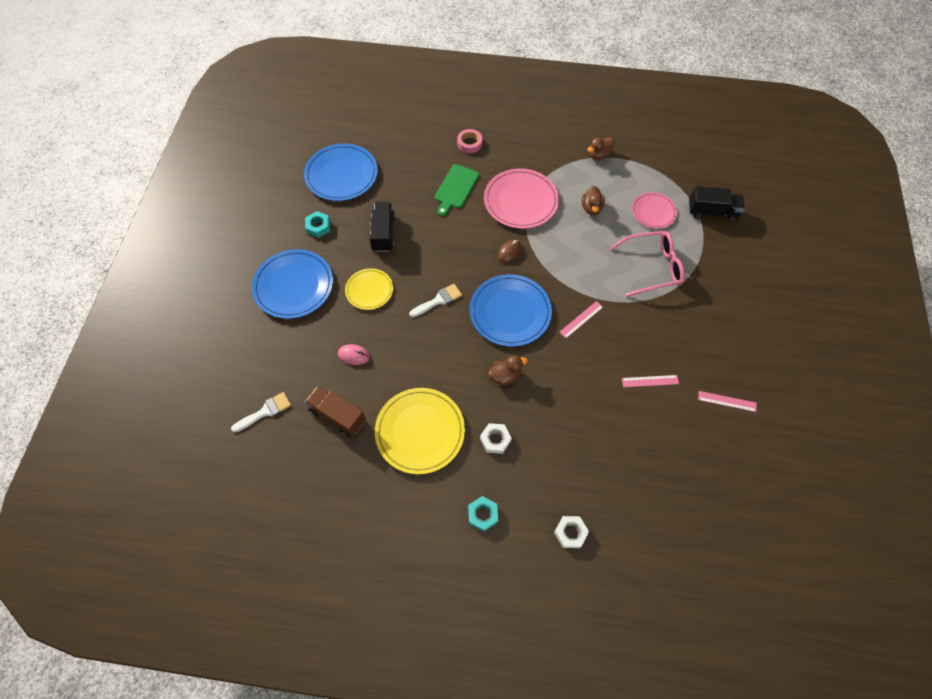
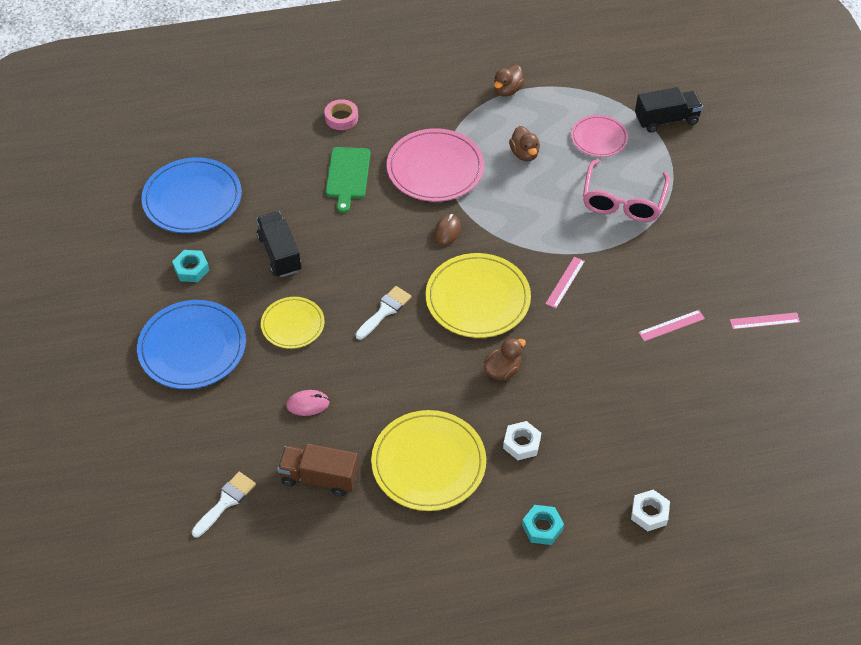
camera: 20 degrees left, 10 degrees down
blue plate [470,274,552,347] -> yellow plate [426,253,531,338]
pink glasses [610,231,685,297] -> pink glasses turned 135 degrees clockwise [583,159,670,222]

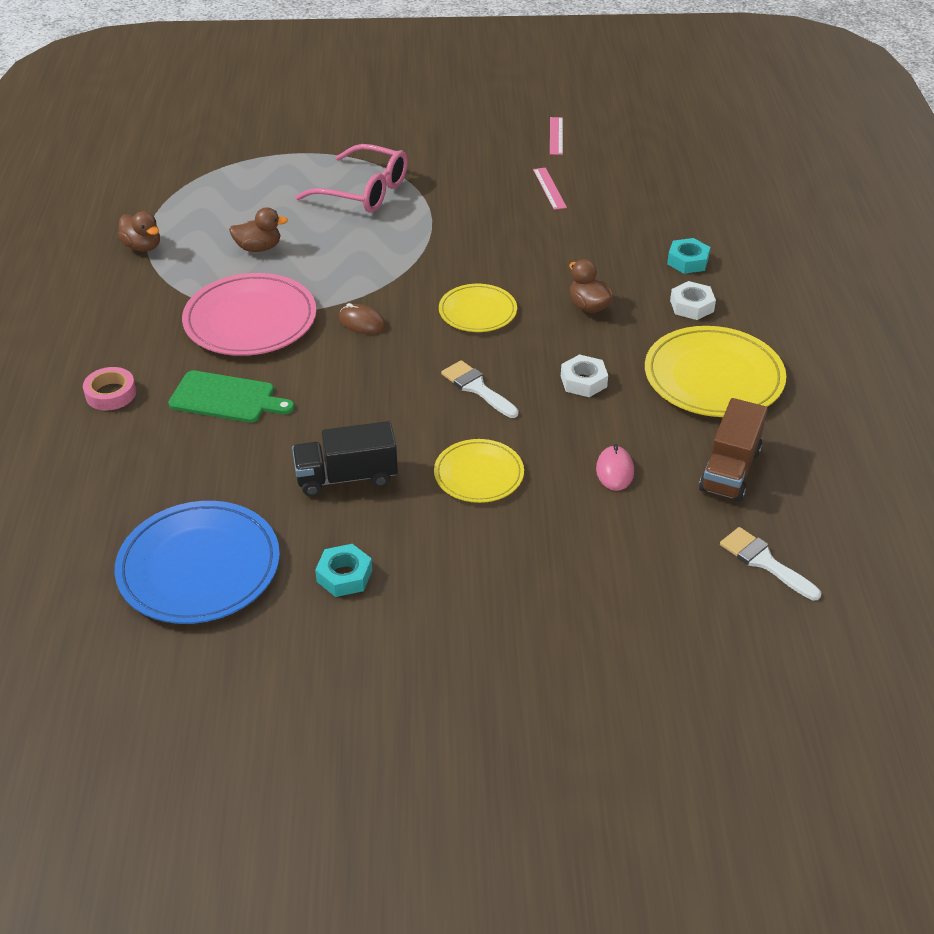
camera: 80 degrees left, 10 degrees down
blue plate [137,300,246,389] -> none
yellow plate [426,253,531,338] -> yellow plate [439,284,517,332], size x0.60
turquoise nut [522,505,564,545] -> turquoise nut moved to [667,238,710,274]
pink ruler [545,257,585,308] -> none
pink plate [571,115,628,157] -> none
white nut [631,490,670,531] -> white nut moved to [561,354,608,397]
black truck [635,87,703,133] -> none

